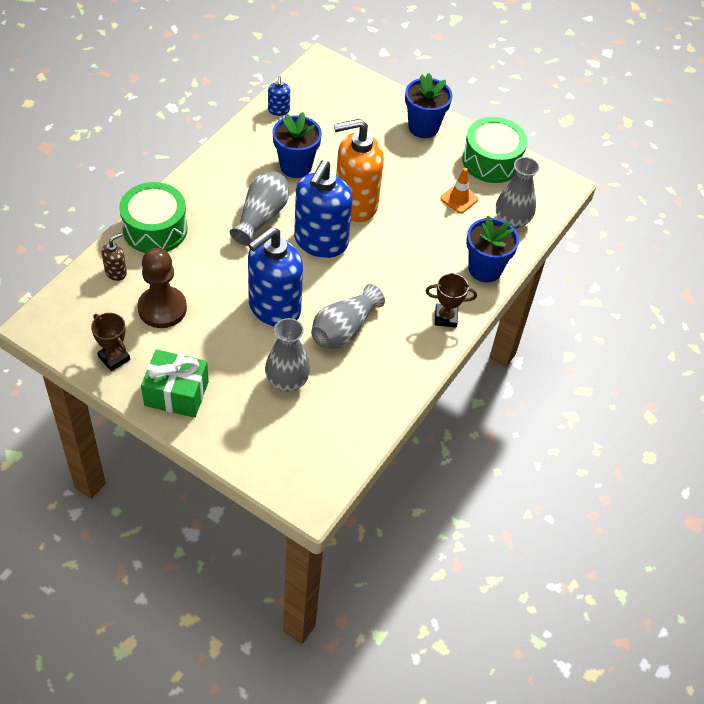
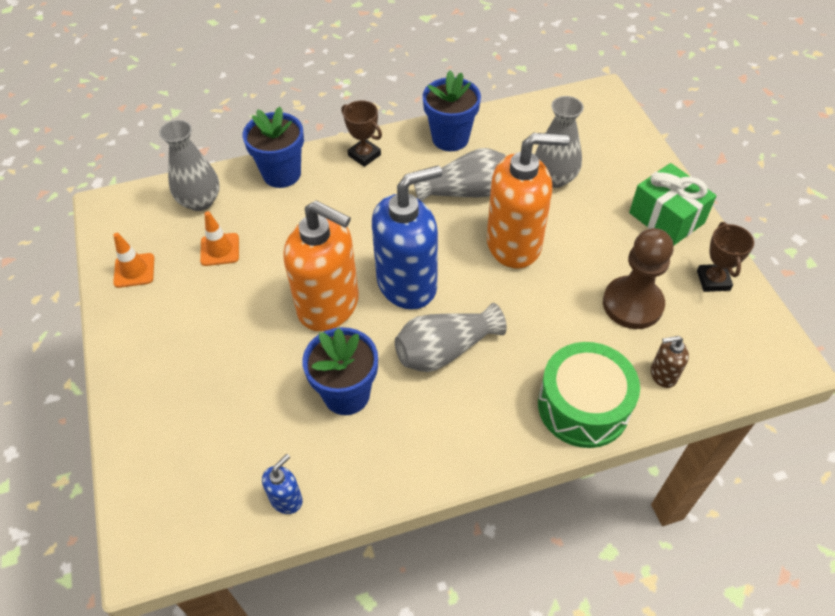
camera: 135 degrees left, 0 degrees up
blue soap dispenser [248,227,303,327] -> orange soap dispenser [487,133,570,269]
blue flower pot [405,73,453,138] -> blue flower pot moved to [422,70,481,151]
green drum [462,117,527,183] -> orange traffic cone [113,233,154,288]

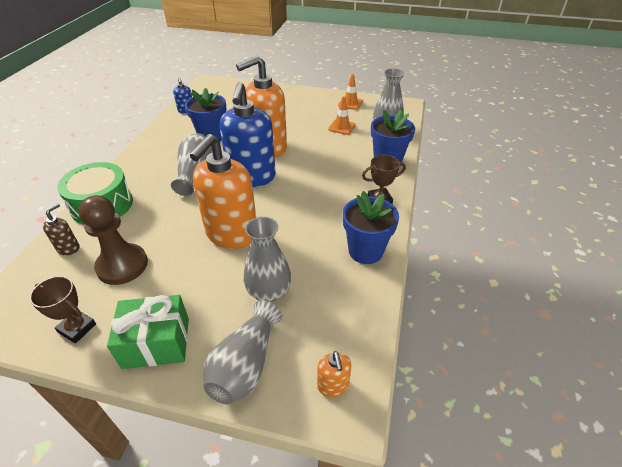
camera: 120 degrees right, 10 degrees down
grey vase [414,148,506,201] -> grey vase moved to [203,300,282,404]
none -> orange soap dispenser [317,351,352,397]

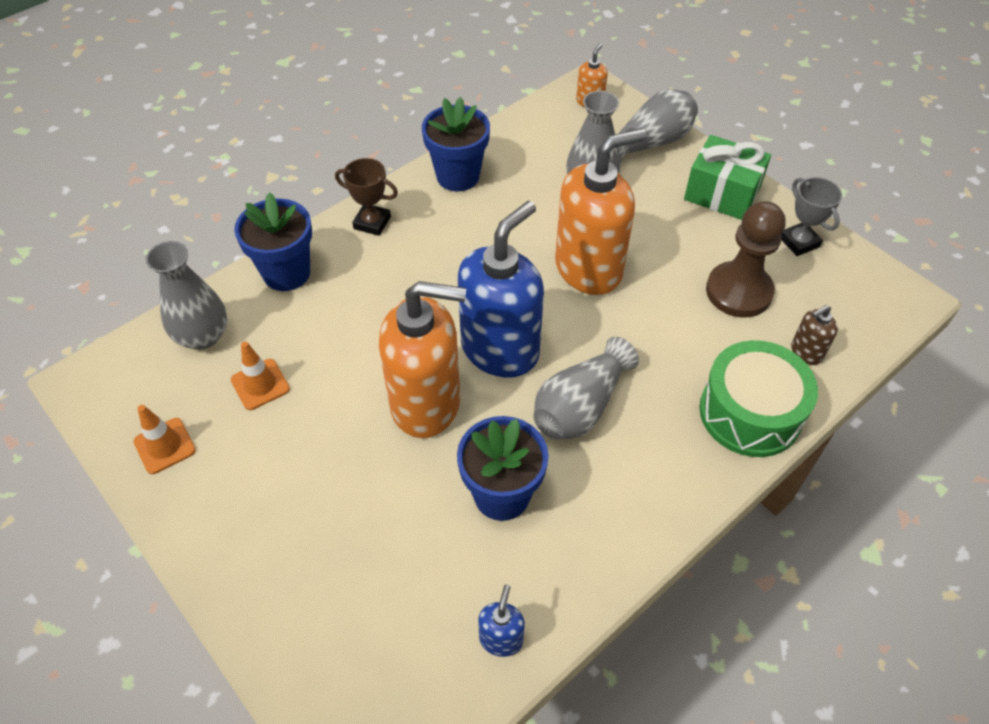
camera: 145 degrees left, 10 degrees up
brown trophy [30,276,96,343] -> grey trophy [781,177,842,256]

